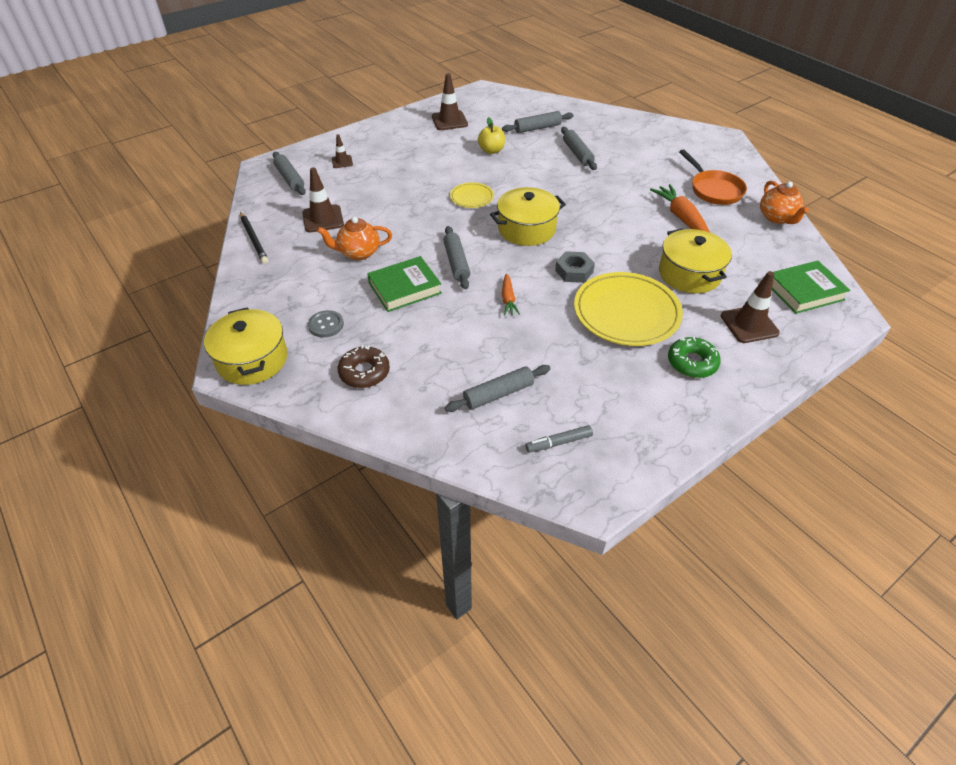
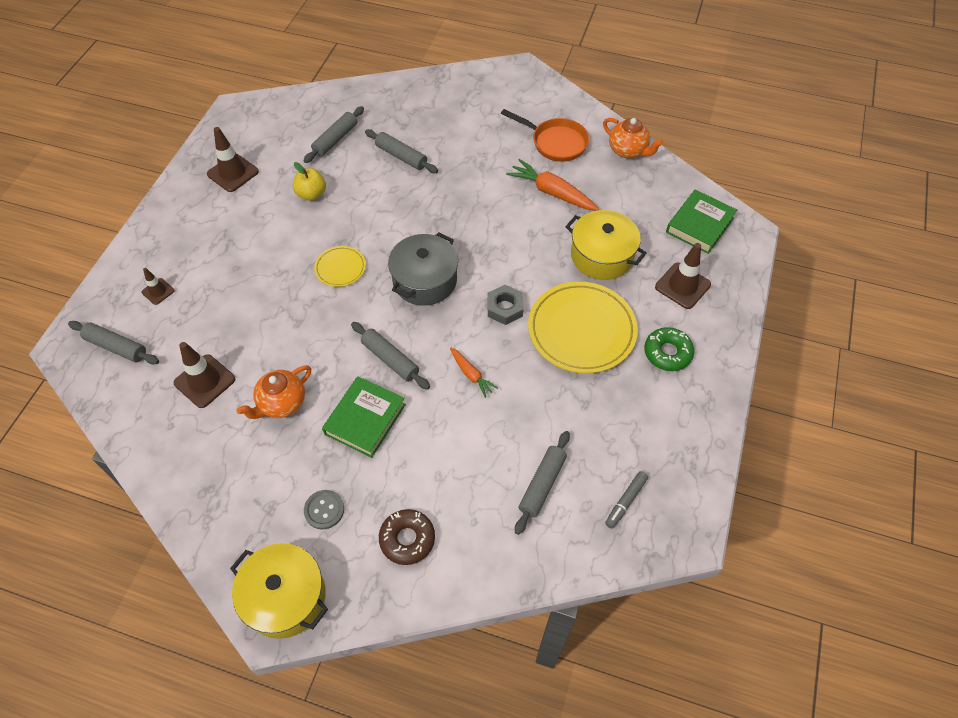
camera: 35 degrees left, 10 degrees up
black pencil [240,212,269,264] -> none
yellow pot [490,187,566,246] -> grey pot [388,232,458,306]

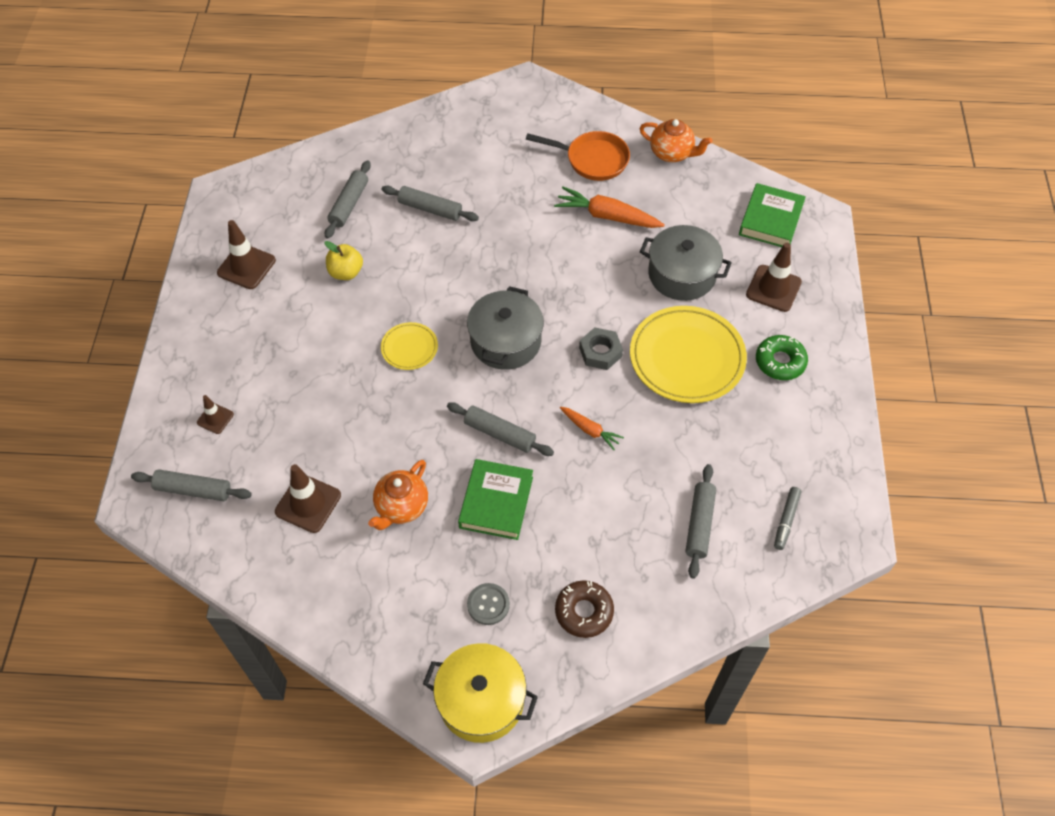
camera: 15 degrees left, 0 degrees up
yellow pot [565,210,647,280] -> grey pot [640,225,732,301]

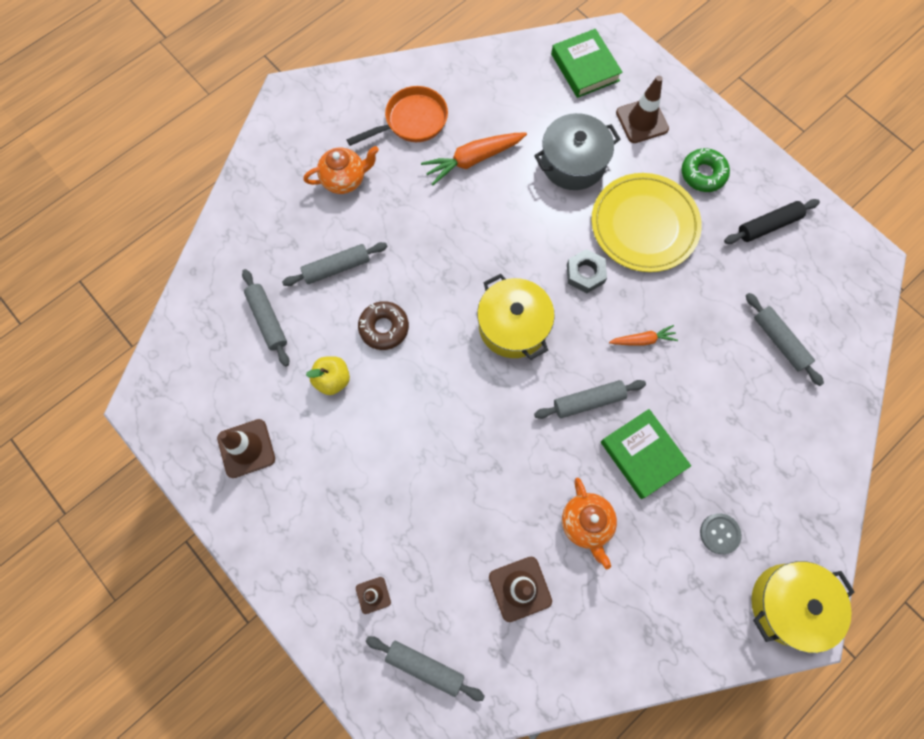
camera: 45 degrees left, 15 degrees up
grey rolling pin [131,469,251,501] -> grey rolling pin turned 60 degrees clockwise [366,636,485,701]
yellow plate [381,322,438,370] -> none
grey pot [467,286,544,370] -> yellow pot [477,274,555,360]
brown donut [555,580,614,638] -> brown donut moved to [358,301,409,350]
orange teapot [640,119,712,162] -> orange teapot moved to [303,146,379,194]
grey marker [774,487,801,550] -> none
none -> black rolling pin [724,199,820,244]

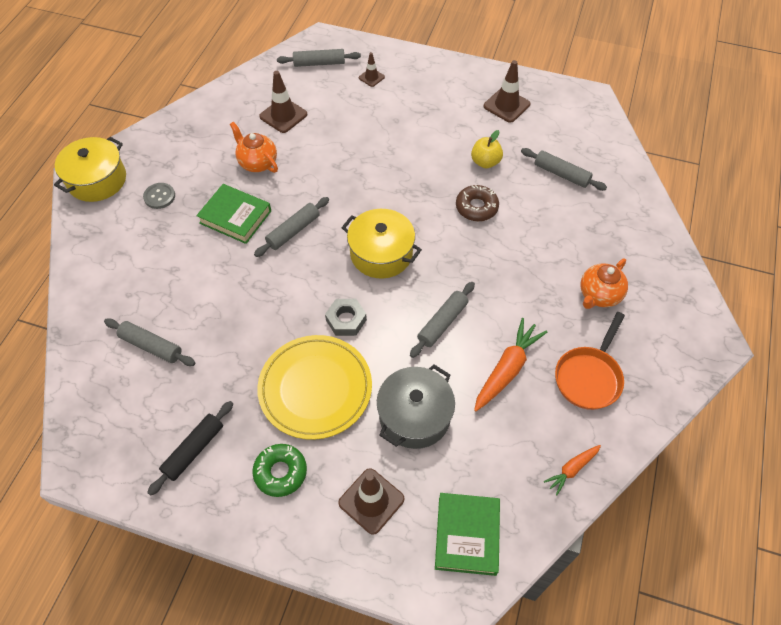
camera: 150 degrees right, 15 degrees down
grey rolling pin [282,242,388,286] -> grey rolling pin moved to [410,282,475,358]
green book [551,29,623,98] -> green book turned 60 degrees clockwise [435,493,500,576]
orange carrot [609,325,678,346] -> orange carrot moved to [544,445,601,495]

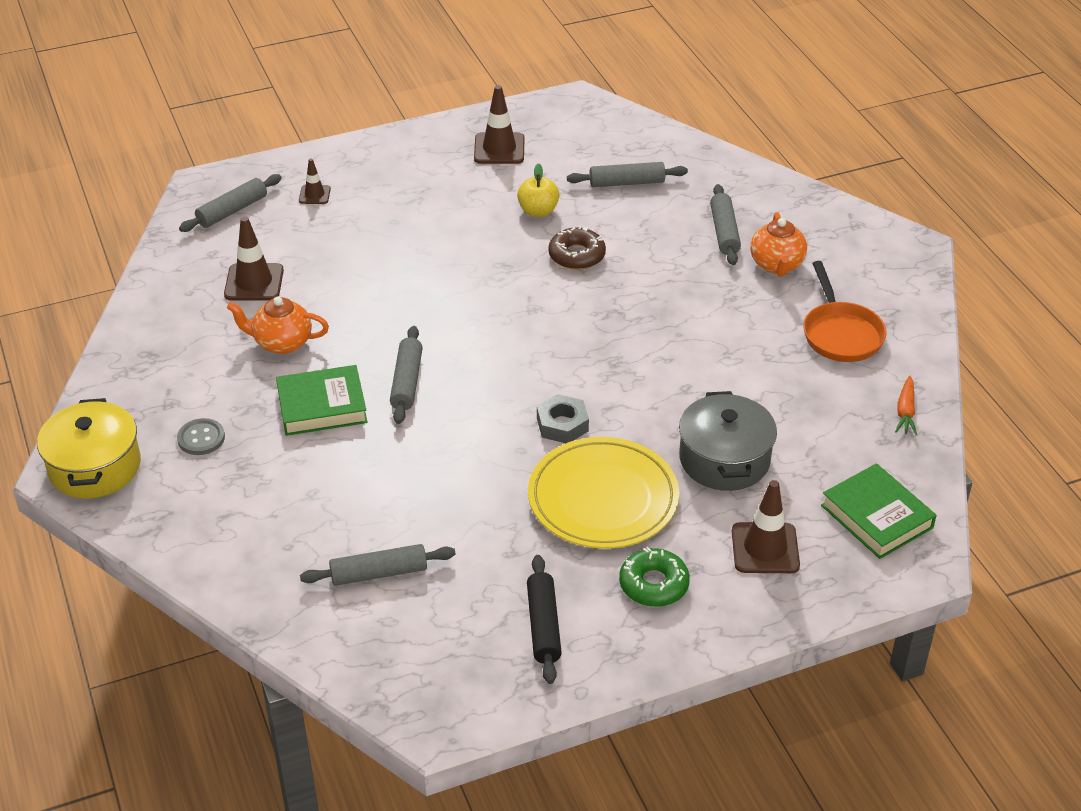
camera: 40 degrees left, 15 degrees down
yellow pot [342,209,422,279] -> none
grey rolling pin [410,282,475,358] -> grey rolling pin moved to [710,184,741,265]
orange carrot [474,318,547,411] -> none

